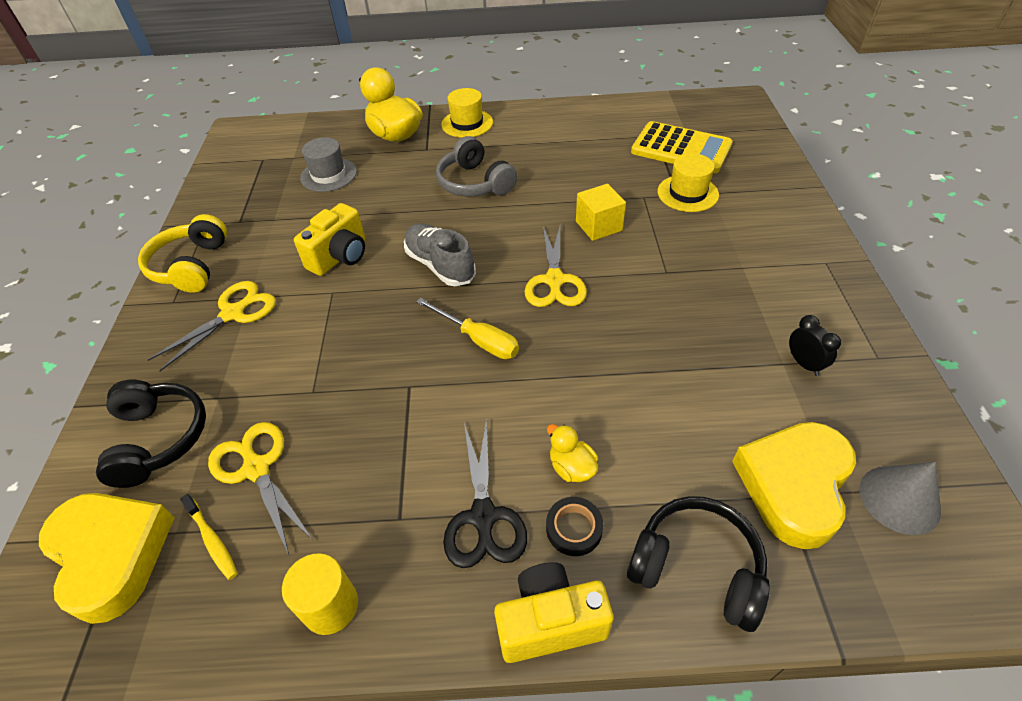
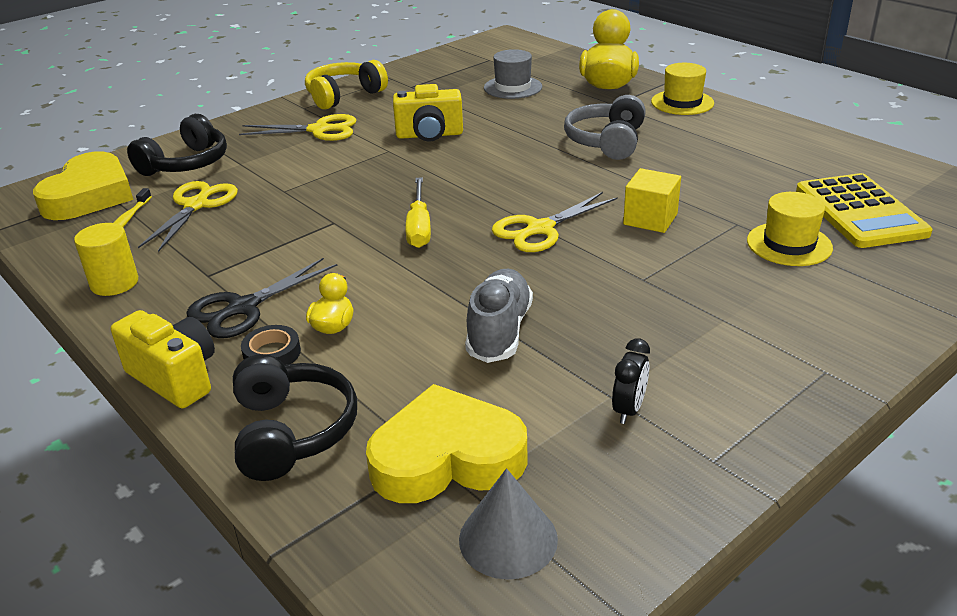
camera: 50 degrees right, 15 degrees down
grey shoe [404,223,476,286] -> grey shoe moved to [465,269,533,363]

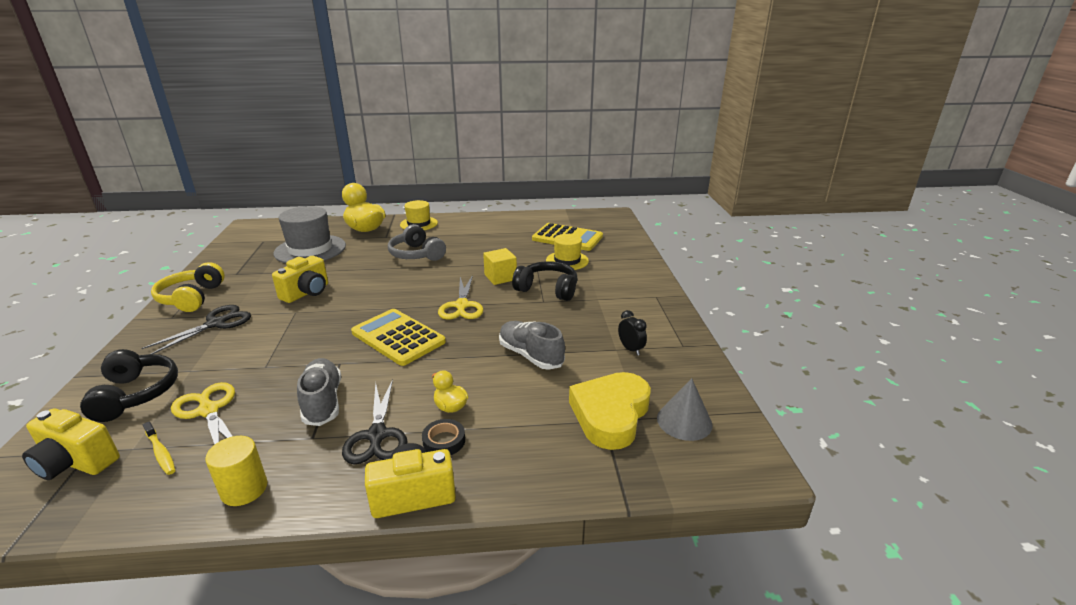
camera: 55 degrees left, 5 degrees down
yellow heart [33,151,133,220] -> yellow camera [22,409,120,480]
black headphones [233,354,357,481] -> black headphones moved to [512,261,578,301]
yellow scissors [239,114,356,141] -> black scissors [141,305,251,354]
yellow screwdriver [405,177,431,248] -> yellow calculator [351,309,446,366]
grey hat [484,49,542,99] -> grey hat [273,206,346,263], size x1.66
none -> grey shoe [297,358,341,426]

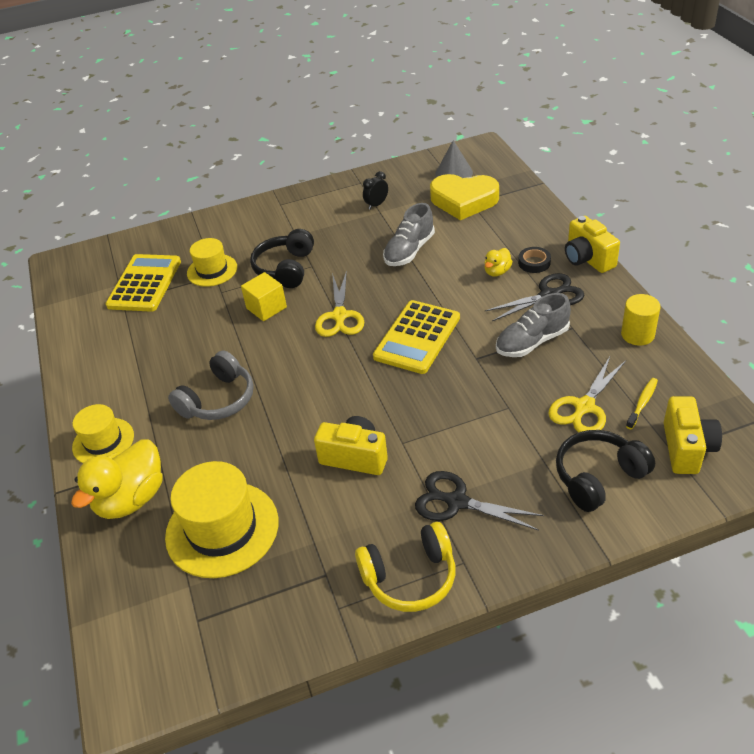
camera: 100 degrees left, 15 degrees up
grey hat [273,206,346,263] -> yellow hat [165,461,278,578]
yellow scissors [438,275,483,320] -> yellow scissors turned 105 degrees clockwise [315,270,364,337]

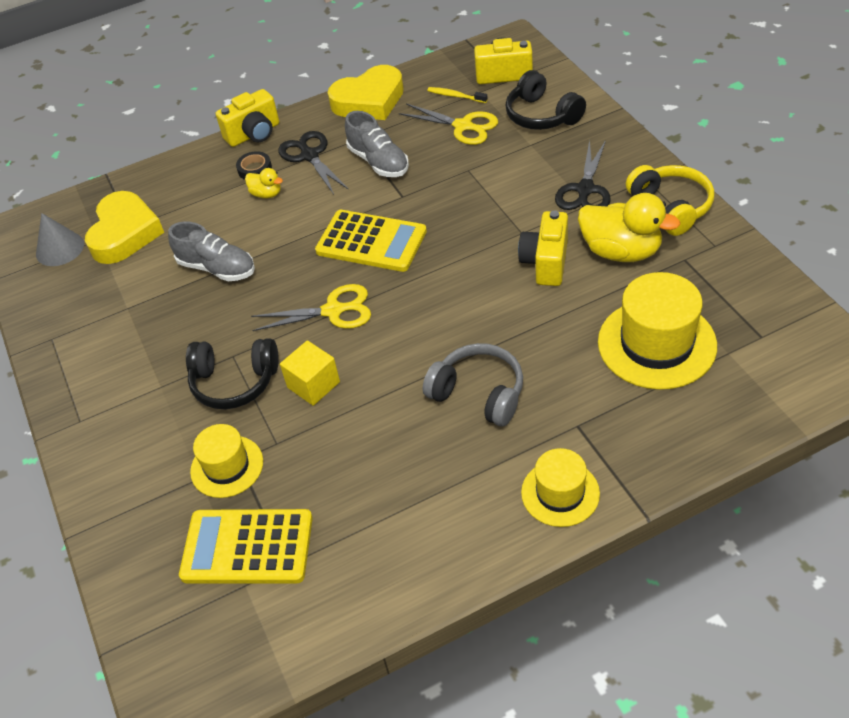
camera: 95 degrees left, 5 degrees up
yellow duck [71,440,163,519] -> yellow duck moved to [578,193,680,262]
black clock [363,171,388,210] -> none
yellow cylinder [621,294,661,346] -> yellow heart [328,65,404,120]

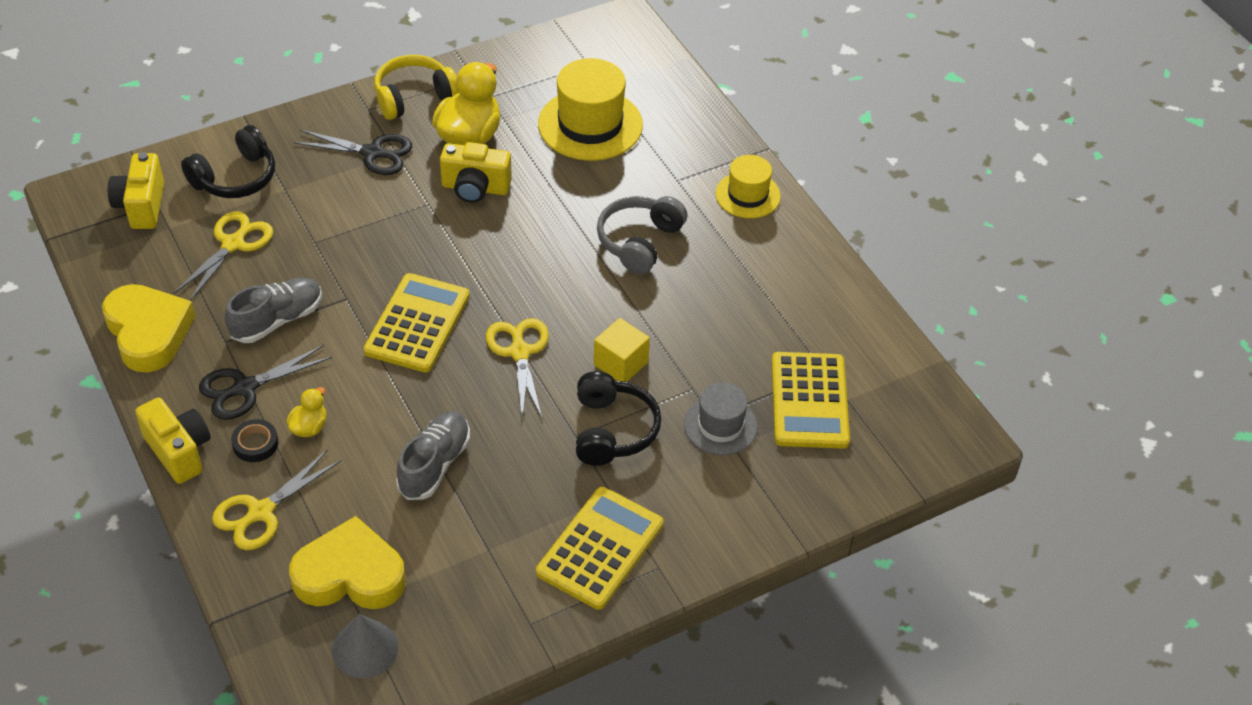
camera: 100 degrees left, 0 degrees up
yellow hat [190,424,263,498] -> grey hat [684,382,758,455]
yellow toothbrush [427,87,488,103] -> none
none -> yellow scissors [212,450,341,550]
none -> yellow calculator [536,487,664,610]

